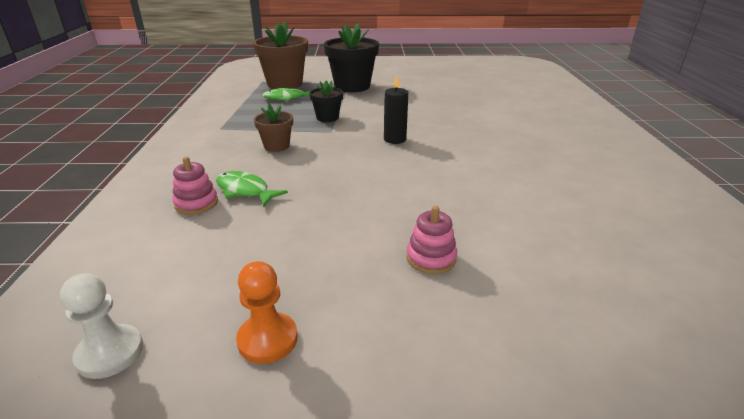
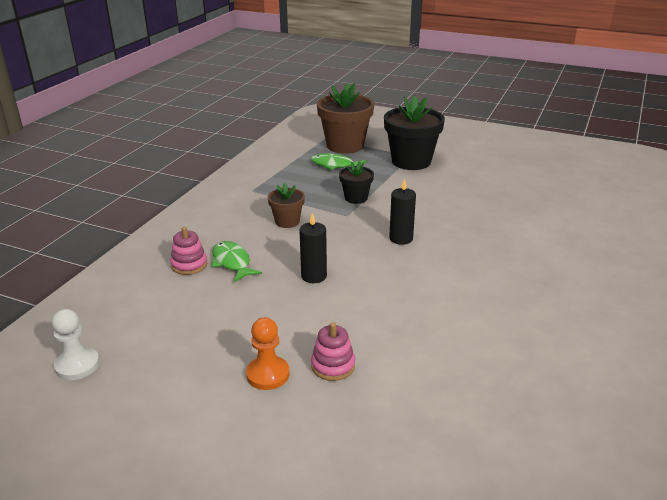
camera: 25 degrees right, 0 degrees up
orange pawn [236,261,298,364] -> orange pawn moved to [246,317,289,390]
none -> black candle [299,213,327,283]

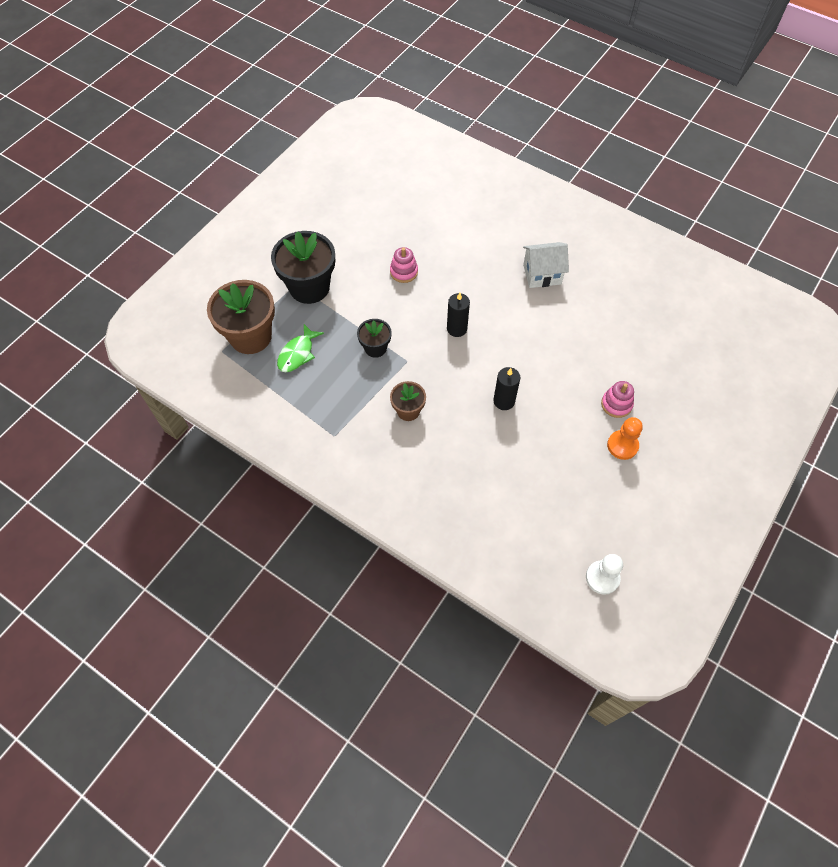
camera: 80 degrees left, 30 degrees up
pink stacking toy [170,227,207,275] -> pink stacking toy moved to [390,247,418,283]
green fish [211,241,262,283] -> none
none -> white house [523,242,569,288]

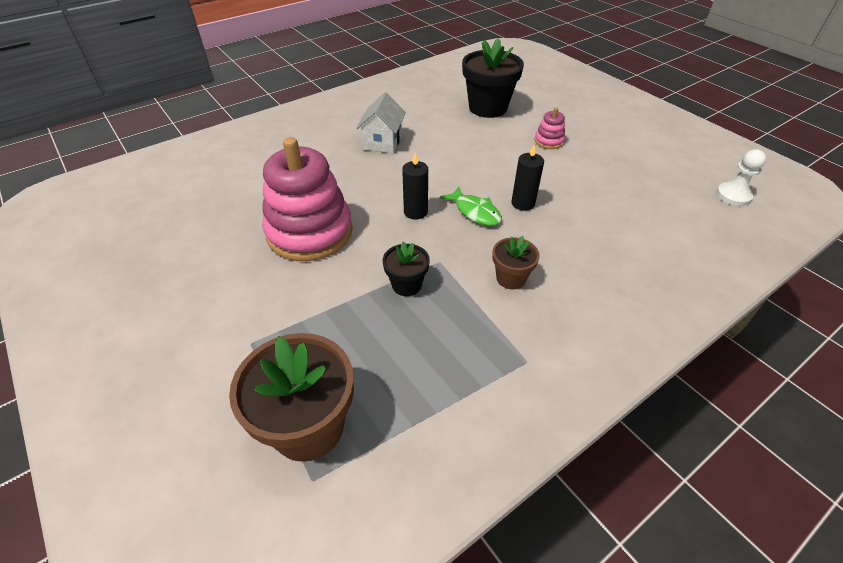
camera: 70 degrees left, 15 degrees down
black flower pot [271,231,335,304] -> black flower pot moved to [462,38,524,118]
green fish [277,324,324,372] -> green fish moved to [440,187,502,226]
pink stacking toy [390,247,418,283] -> pink stacking toy [262,137,353,261], size x2.37
orange pawn [607,417,643,460] -> none

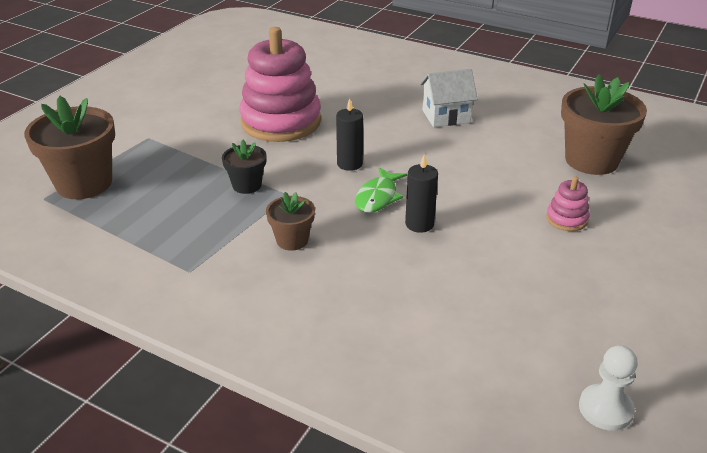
camera: 65 degrees right, 10 degrees down
black flower pot [462,38,524,118] -> brown flower pot [561,74,647,175]

